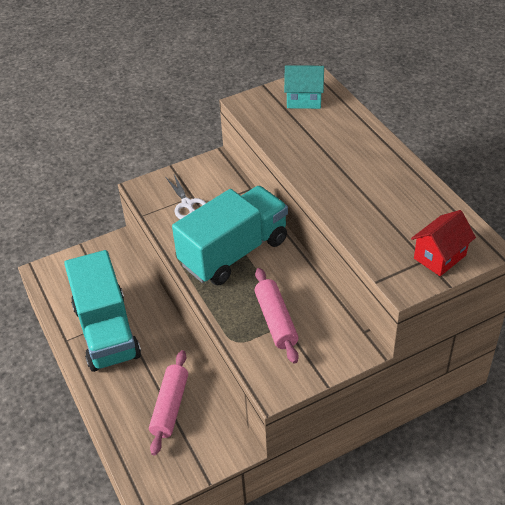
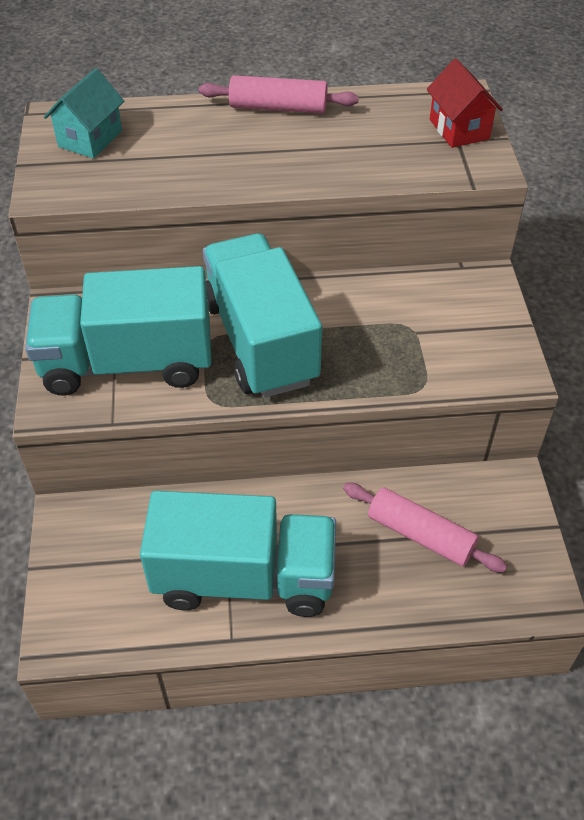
camera: 70 degrees left, 5 degrees up
white scissors [166,174,206,219] -> turquoise truck [25,266,212,396]
pink rolling pin [255,268,299,364] -> pink rolling pin moved to [199,75,359,114]

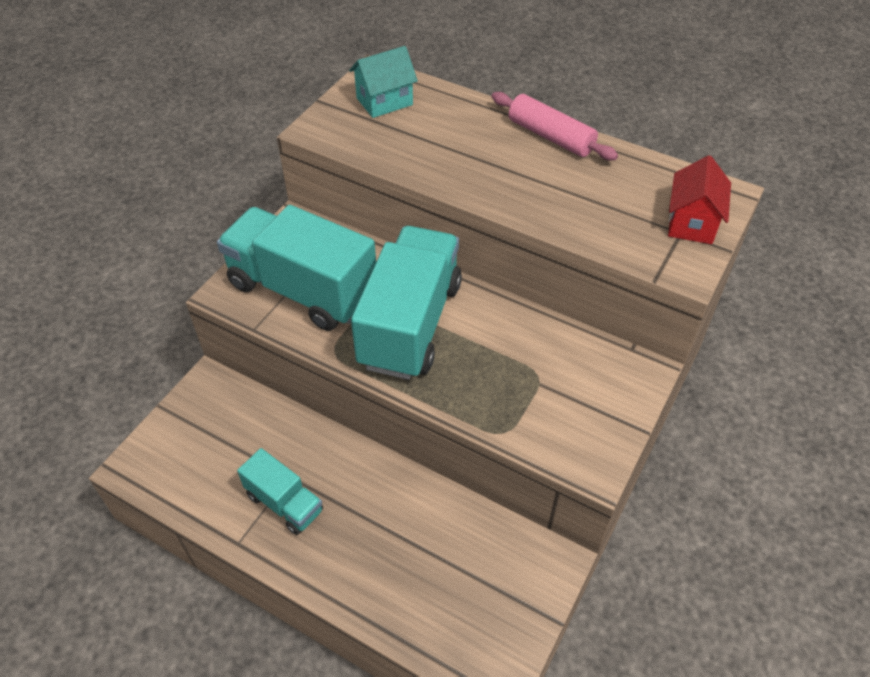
camera: 35 degrees right, 0 degrees up
turquoise truck [140,491,336,617] -> turquoise truck [237,448,323,535], size x0.52
pink rolling pin [343,483,507,572] -> none

